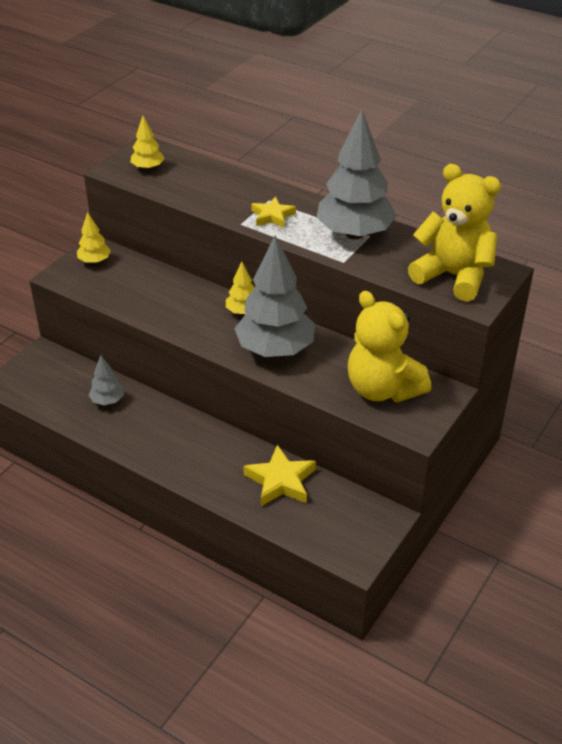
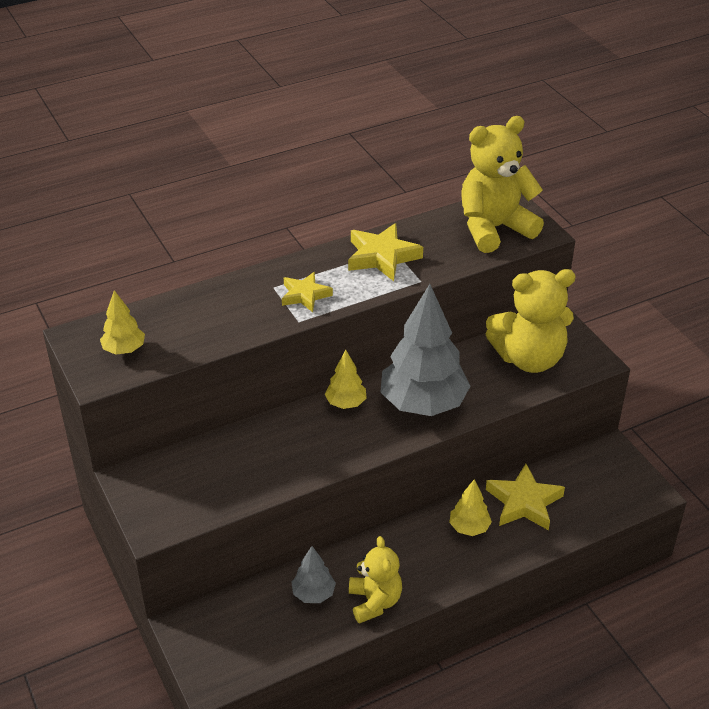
camera: 60 degrees left, 0 degrees up
yellow tree [77,212,111,264] -> yellow tree moved to [449,479,492,536]
grey tree [316,110,397,239] -> yellow star [348,223,423,281]
none -> yellow teddy bear [349,536,402,624]

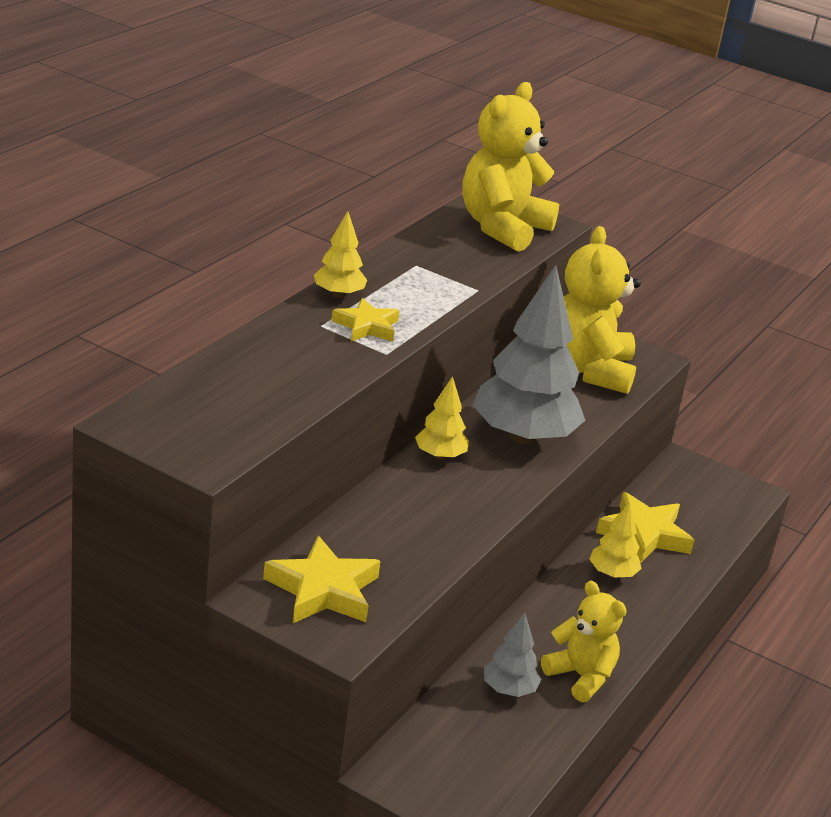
camera: 35 degrees left, 10 degrees down
yellow tree [100,290,145,355] -> yellow tree moved to [314,211,367,298]
yellow star [348,223,423,281] -> yellow star moved to [263,536,381,623]
yellow teddy bear [486,269,576,373] -> yellow teddy bear turned 135 degrees clockwise [564,226,641,394]

